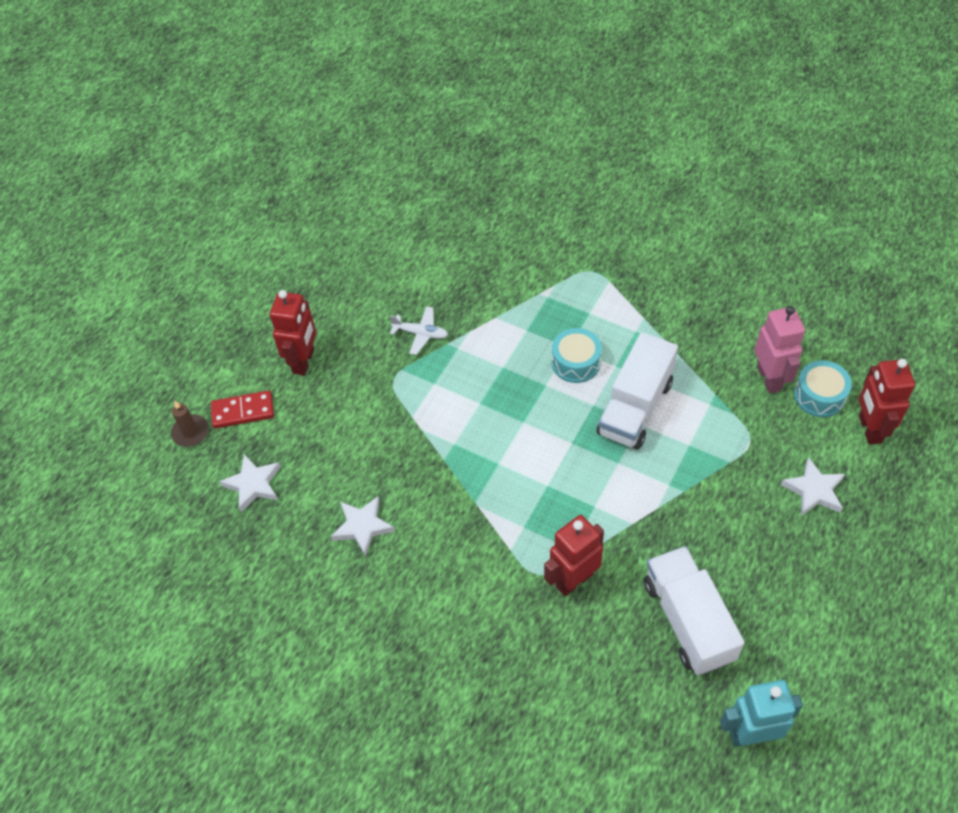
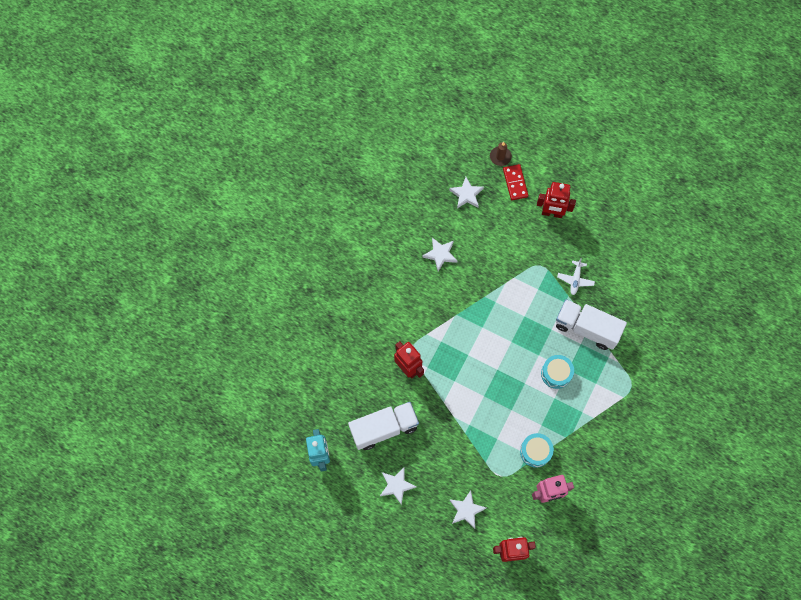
camera: 85 degrees right, 15 degrees up
white truck [597,332,678,449] -> white truck moved to [556,299,627,350]
turquoise drum [794,360,852,417] -> turquoise drum moved to [520,433,554,468]
none -> white star [380,467,417,505]

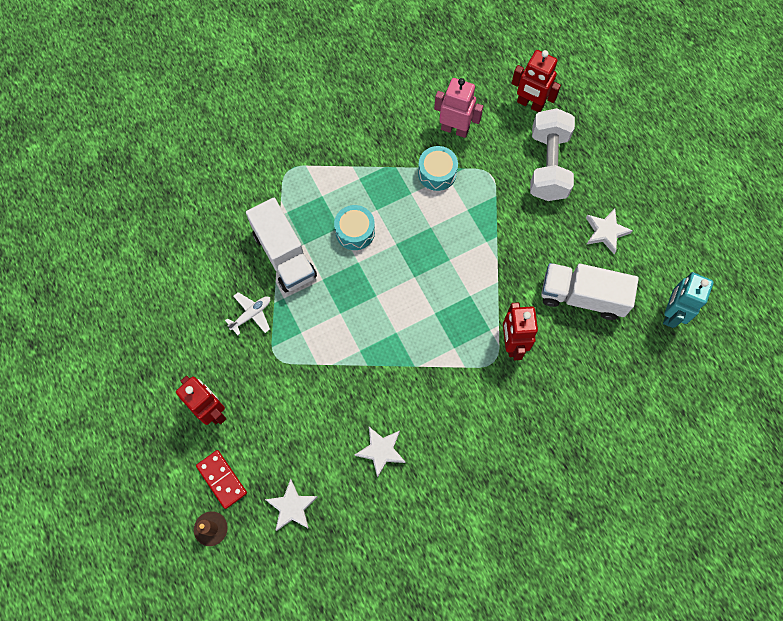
camera: 145 degrees left, 0 degrees up
white star [449,490,486,529] -> white dumbbell [530,108,575,201]
red domino [503,164,528,200] -> red domino turned 60 degrees counterclockwise [196,450,247,509]

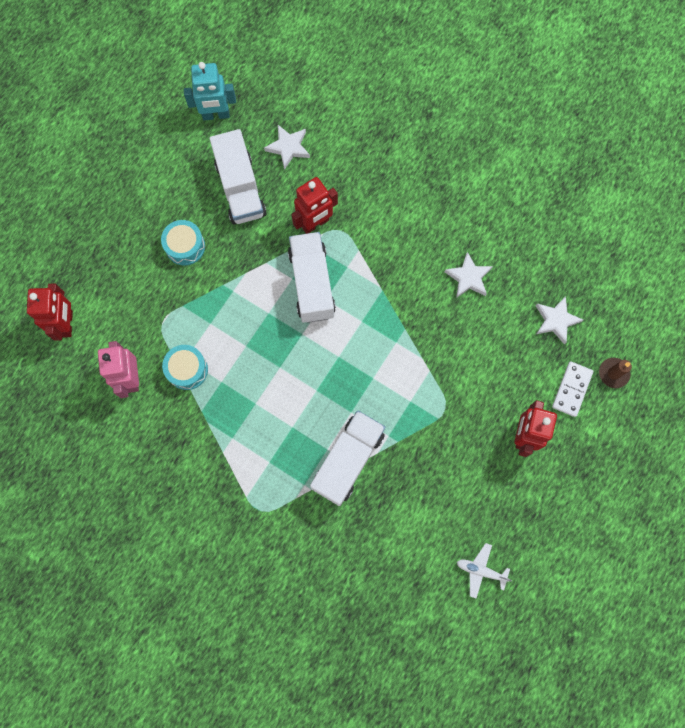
camera: 120 degrees left, 5 degrees up
red domino [196,450,247,509] -> white domino [552,361,593,417]
white plane [225,292,270,335] -> white plane moved to [457,543,512,599]
turquoise drum [334,205,375,250] -> turquoise drum moved to [161,220,205,265]
white dumbbell [530,108,575,201] -> none
white star [586,209,633,254] -> white star moved to [264,125,310,170]
none -> white truck [288,232,336,323]

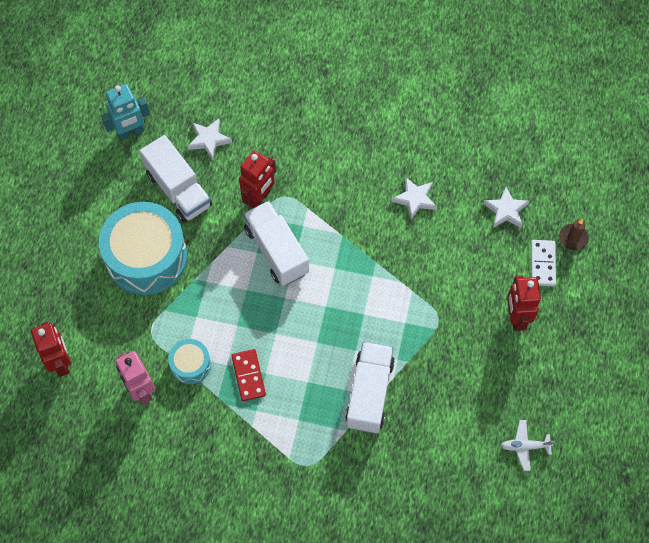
camera: 20 degrees left, 10 degrees down
turquoise drum [161,220,205,265] -> turquoise drum [99,202,187,295], size x2.10
none -> red domino [231,349,266,401]

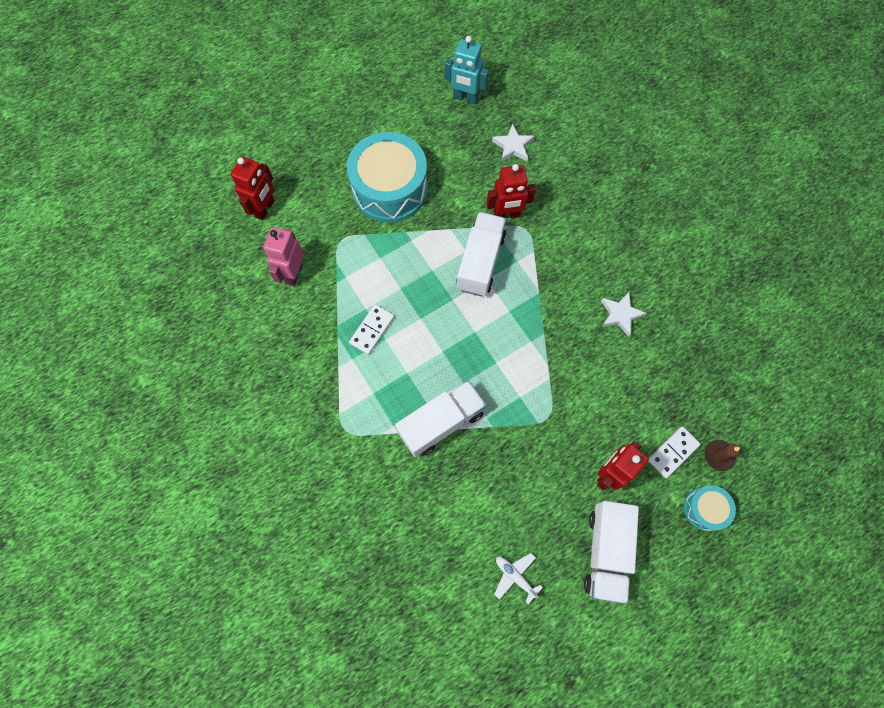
camera: 45 degrees right, 5 degrees up
white truck [140,135,212,223] -> white truck moved to [584,501,639,604]
turquoise drum [168,339,211,384] -> turquoise drum moved to [684,485,736,531]
red domino [231,349,266,401] -> white domino [349,304,394,355]
white star [483,187,529,228] -> none

